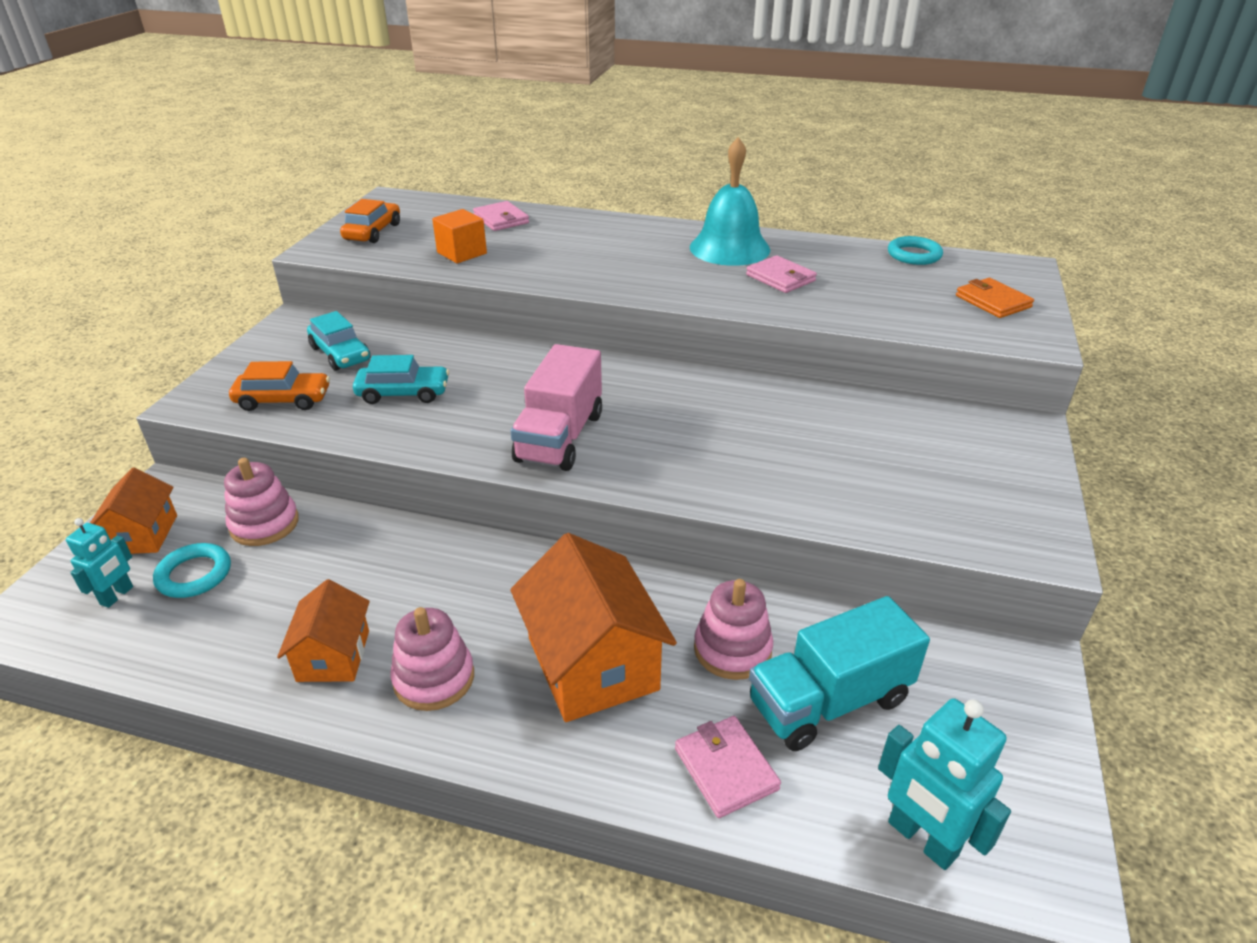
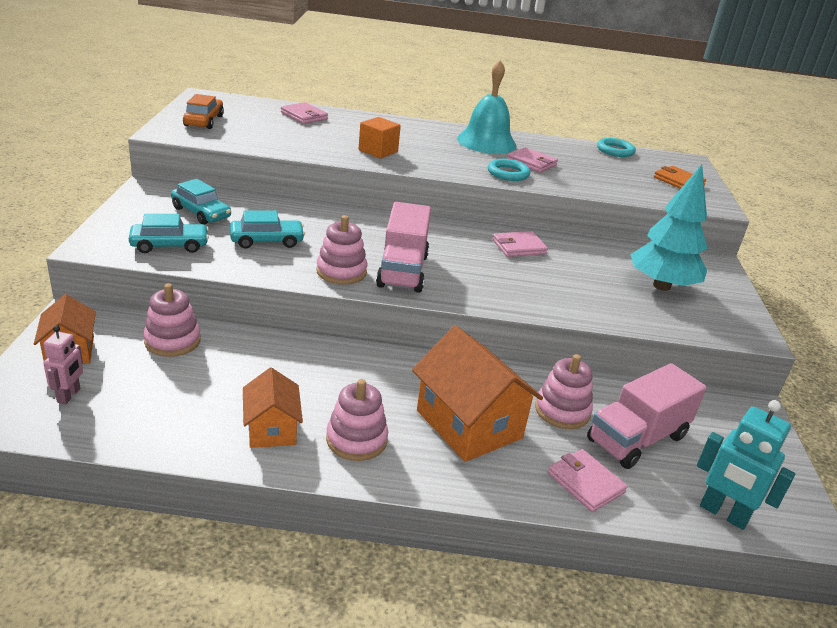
camera: 15 degrees left, 5 degrees down
turquoise robot [66,518,133,608] -> pink robot [43,326,83,404]
turquoise ring [153,543,231,598] -> turquoise ring moved to [488,159,530,181]
orange car [229,361,330,411] -> turquoise car [129,214,209,253]
orange cube [432,209,487,263] -> orange cube moved to [359,117,401,158]
turquoise truck [749,596,930,751] -> pink truck [587,363,706,469]
none -> pink stacking toy [316,215,368,285]
none -> pink wallet [493,231,548,257]
none -> turquoise tree [630,164,707,291]

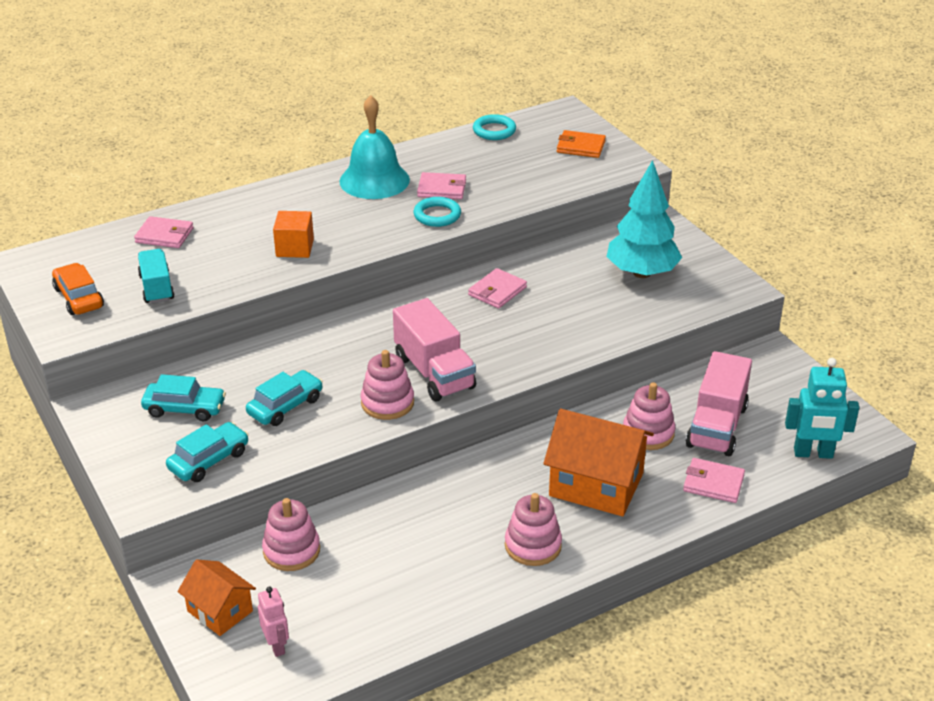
camera: 30 degrees left, 5 degrees up
orange house [243,367,303,448] -> none
none -> turquoise truck [138,249,175,304]

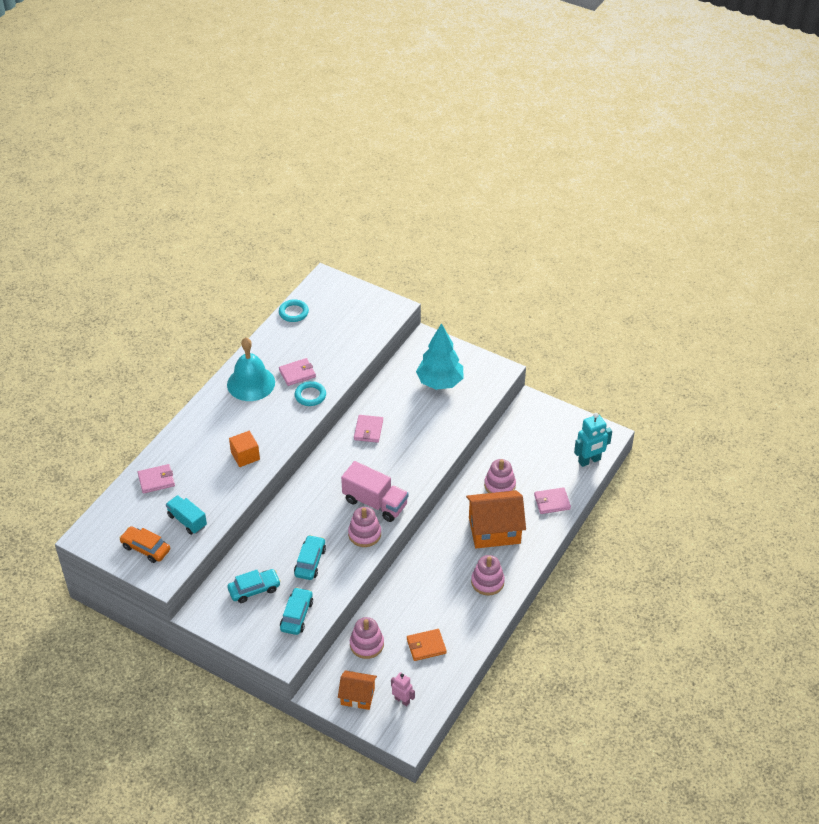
camera: 30 degrees left, 10 degrees up
orange wallet [557,130,606,158] -> orange wallet moved to [407,629,447,661]
pink truck [686,351,752,456] -> none

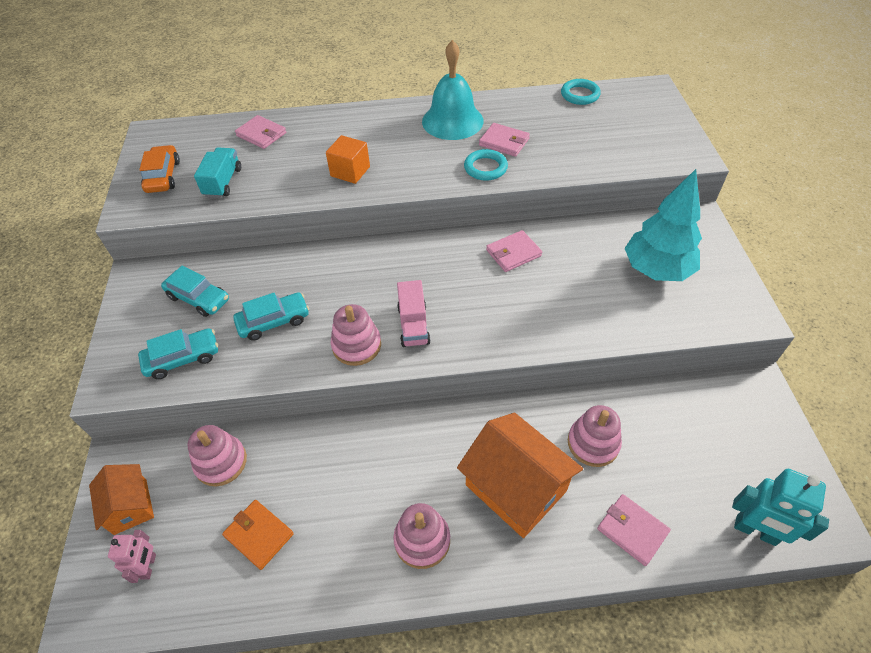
camera: 55 degrees right, 5 degrees up
pink truck [341,461,409,522] -> pink truck [397,280,431,347], size x0.65

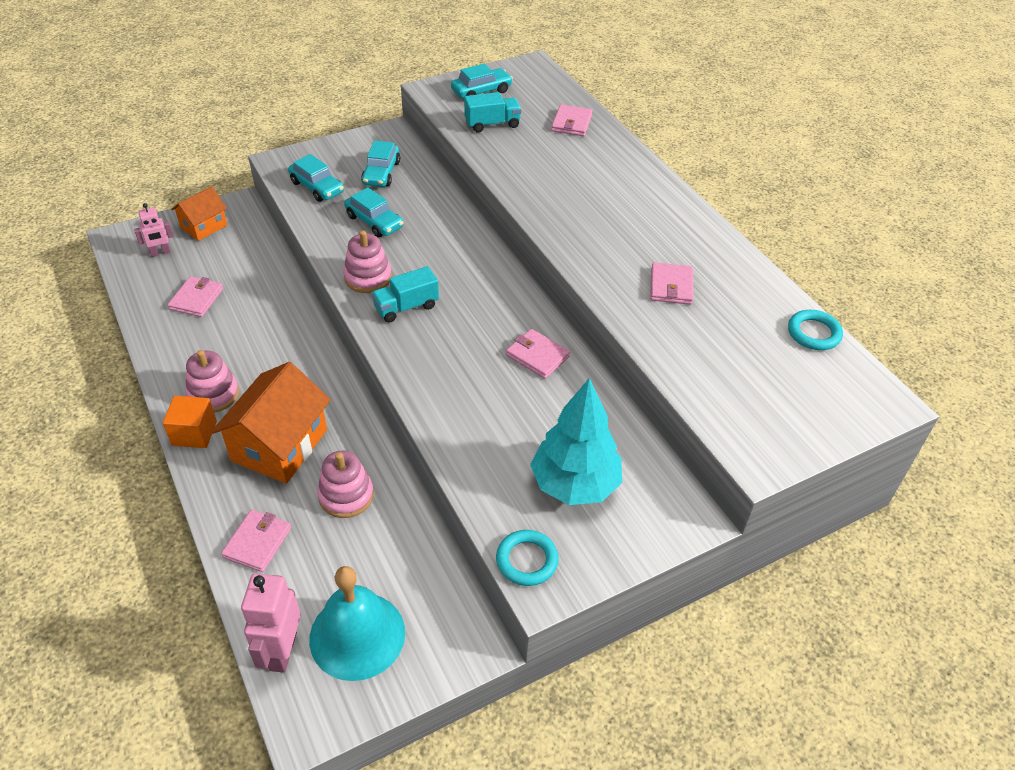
camera: 65 degrees right, 5 degrees down
orange car [139,145,180,193] -> turquoise car [451,64,513,98]
pink stacking toy [187,425,247,486] -> none
orange wallet [222,500,294,570] -> pink wallet [168,276,223,317]
orange cube [326,135,370,184] -> orange cube moved to [163,396,217,448]
pink truck [397,280,431,347] -> turquoise truck [372,266,439,323]
turquoise bell [422,40,484,140] -> turquoise bell moved to [309,566,405,681]
turquoise ring [464,149,508,181] -> turquoise ring moved to [496,530,559,586]
turquoise robot [732,469,829,546] -> pink robot [241,574,301,673]

